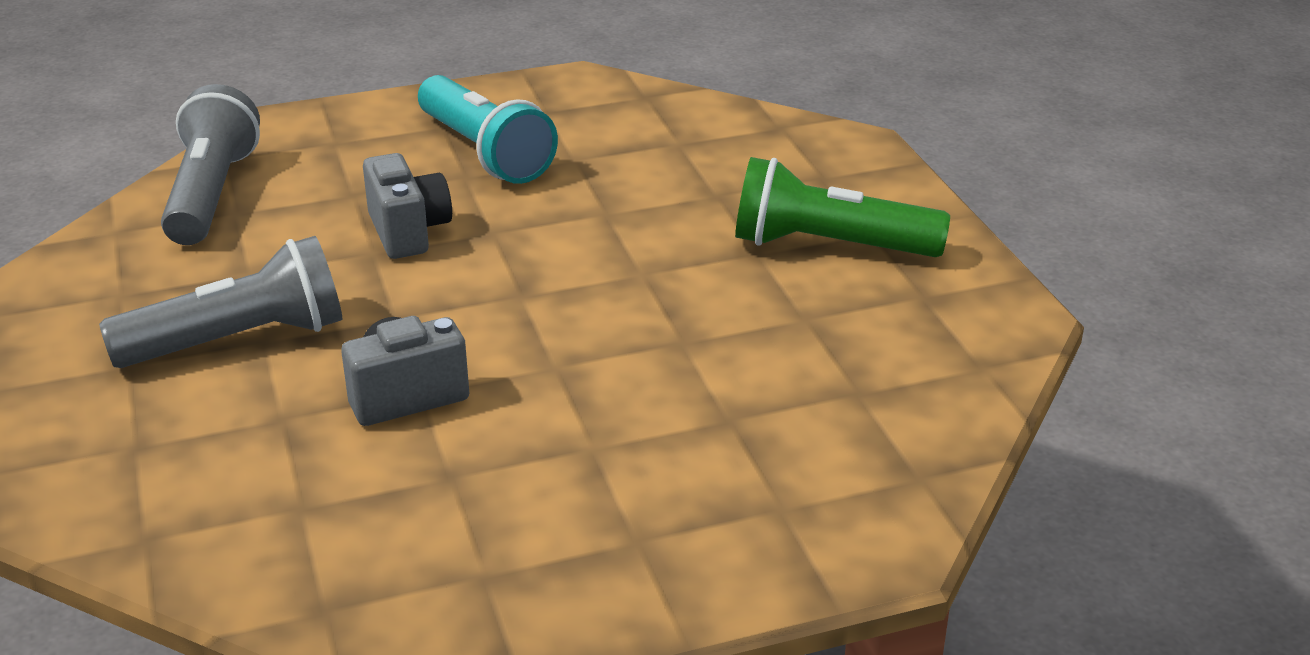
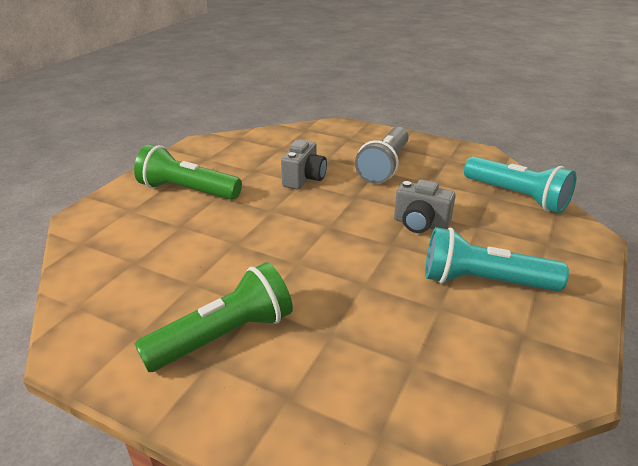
camera: 135 degrees right, 0 degrees up
grey flashlight [161,84,260,245] -> turquoise flashlight [464,156,576,213]
none -> green flashlight [134,144,242,200]

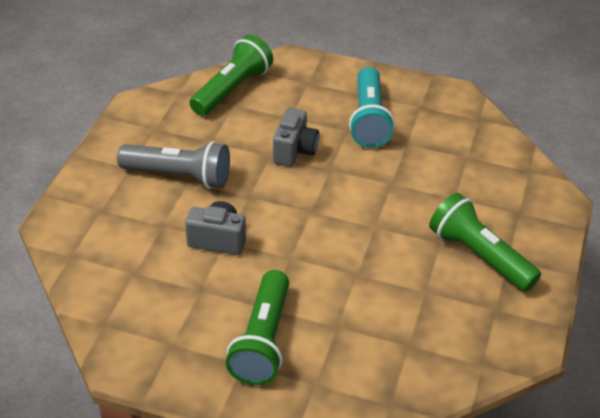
camera: 100 degrees left, 10 degrees up
turquoise flashlight [464,156,576,213] -> green flashlight [189,35,273,116]

